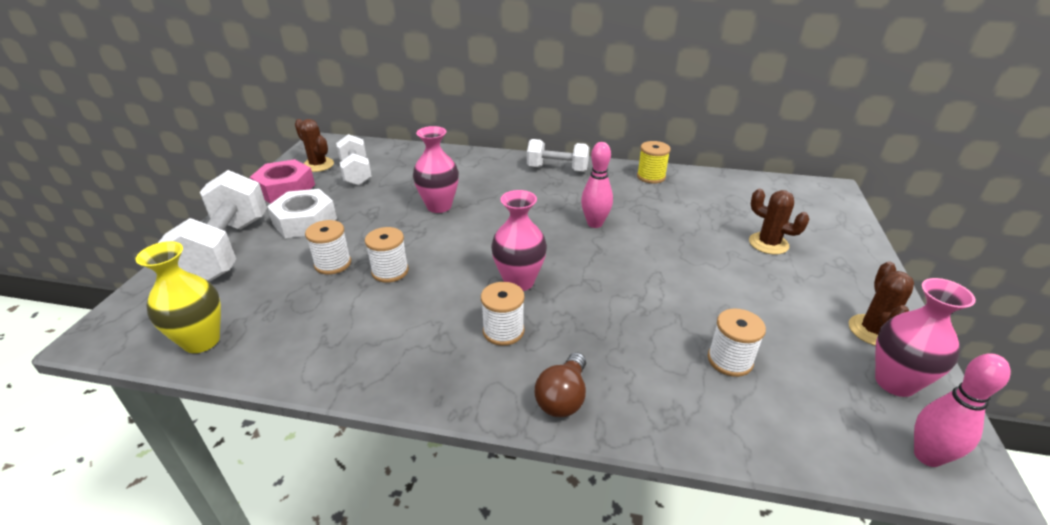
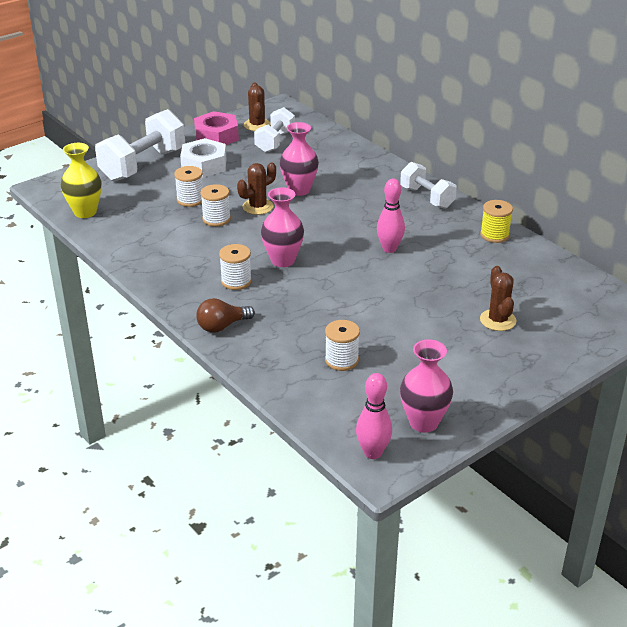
camera: 40 degrees right, 0 degrees up
brown cactus [849,261,914,346] -> brown cactus moved to [237,162,276,215]

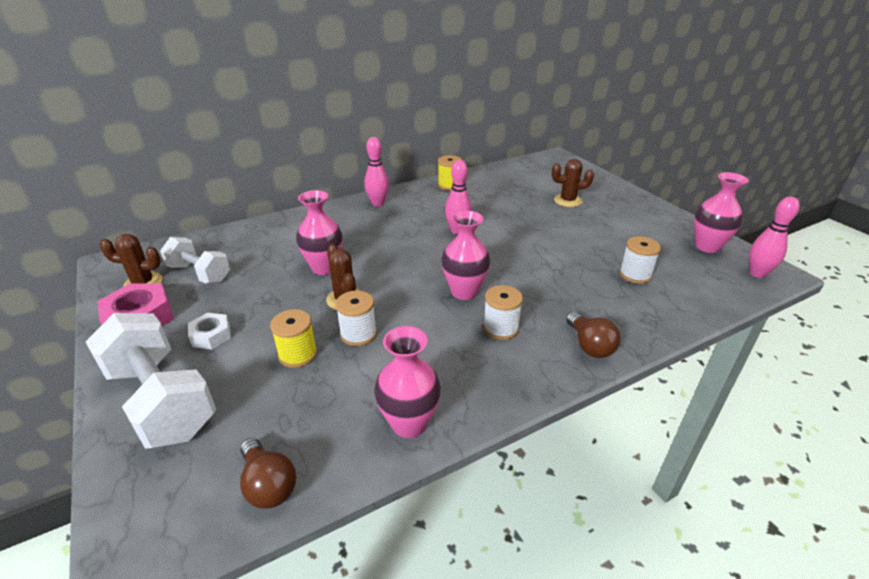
camera: 80 degrees left, 0 degrees up
yellow vase [61,143,102,218] -> brown light bulb [240,438,296,509]
white spool [174,166,203,207] -> yellow spool [270,309,317,368]
white nut [180,138,226,178] -> white nut [188,313,231,349], size x0.60
white dumbbell [400,162,457,209] -> pink bowling pin [364,137,389,207]
none -> pink vase [374,326,441,438]

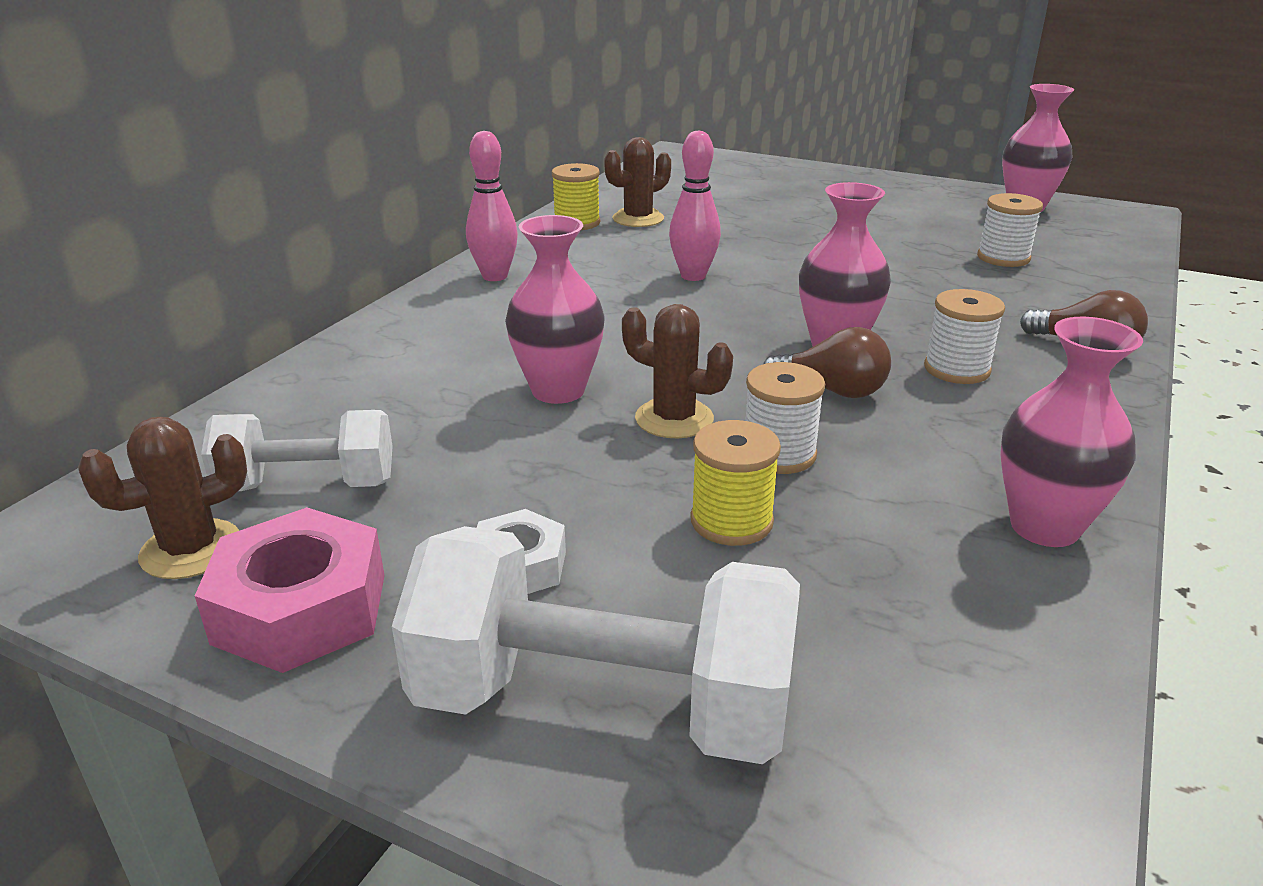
camera: 35 degrees left, 5 degrees down
brown light bulb [240,438,296,509] -> brown light bulb moved to [763,327,891,398]
brown cactus [552,159,594,207] -> brown cactus moved to [604,137,671,227]
pink bowling pin [749,197,800,278] -> none

